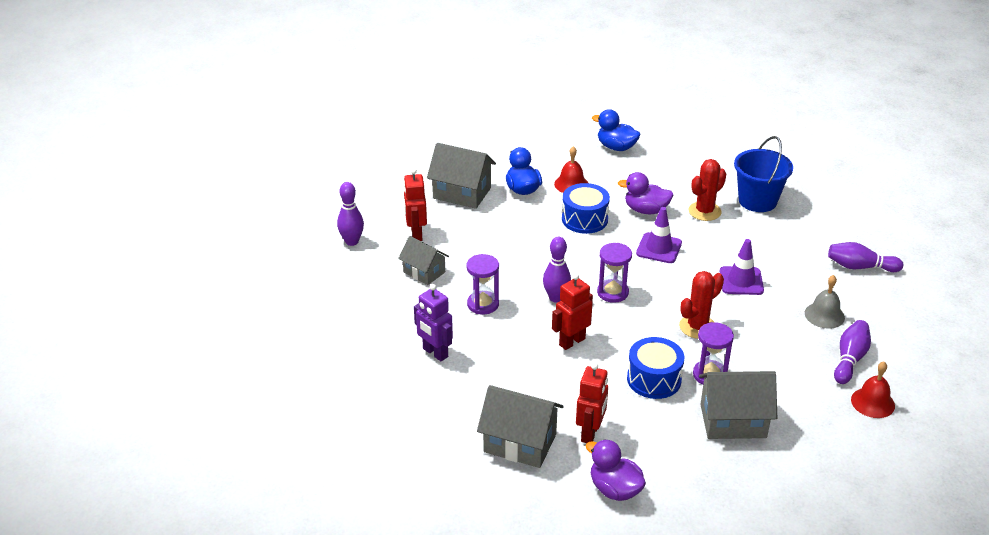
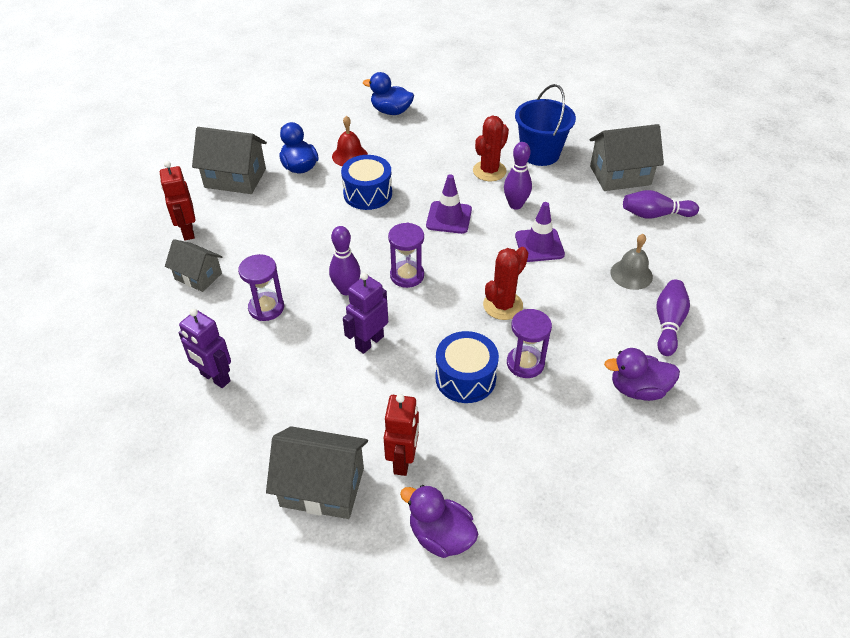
camera: 10 degrees left, 10 degrees up
purple bowling pin [337,182,364,246] -> purple bowling pin moved to [504,142,532,210]
red robot [552,273,593,350] -> purple robot [343,273,388,354]
purple duck [618,172,674,214] -> purple duck moved to [604,348,680,401]
grey house [699,371,777,439] -> grey house moved to [590,124,664,191]
red bell [851,362,895,418] -> none

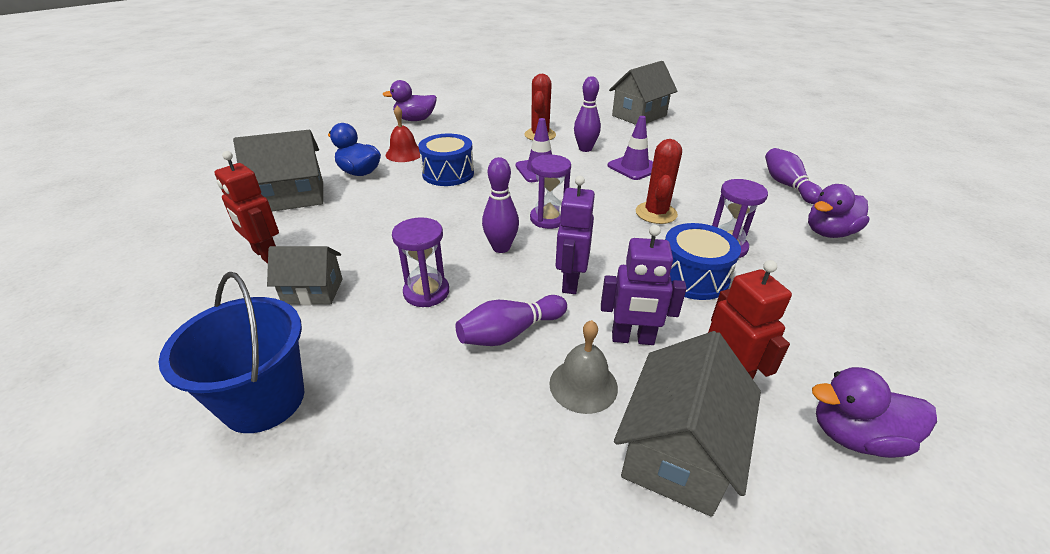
camera: 30 degrees left, 10 degrees down
purple robot [178,308,231,388] -> purple robot moved to [601,225,687,345]
grey house [266,426,368,519] -> grey house turned 45 degrees counterclockwise [614,331,761,517]
blue duck [363,72,414,115] -> purple duck [382,80,437,121]
blue bucket [515,84,576,166] -> blue bucket moved to [158,272,304,433]
grey bell [610,234,653,290] -> grey bell moved to [549,320,618,414]
purple bowling pin [623,190,699,219] -> purple bowling pin moved to [455,295,567,346]

